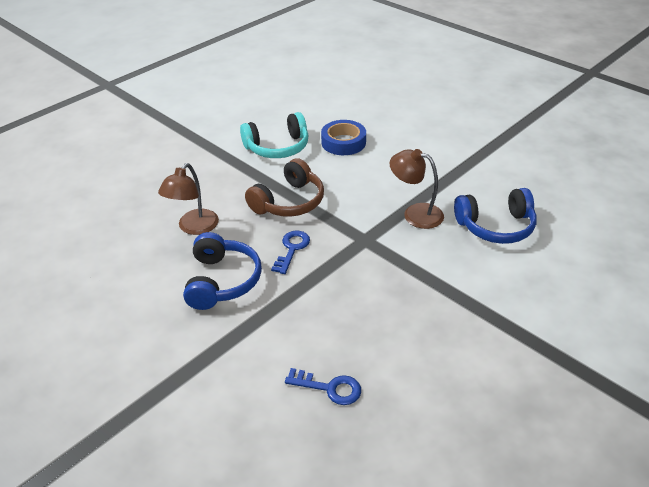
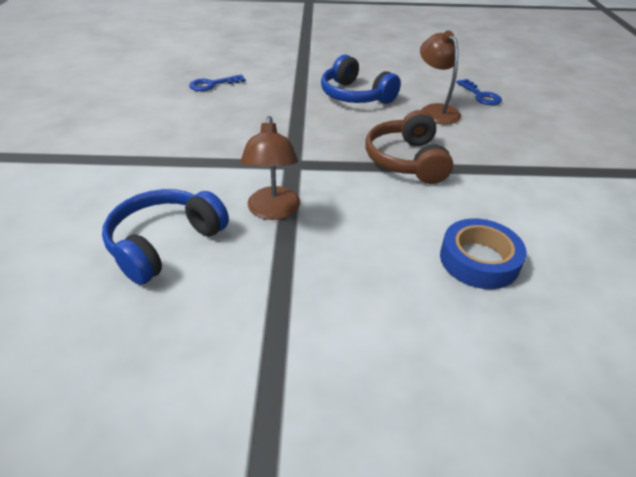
camera: 135 degrees right, 0 degrees up
turquoise headphones [240,112,309,158] -> none
blue key [271,231,310,274] -> blue key moved to [456,79,502,105]
brown lamp [389,149,444,229] -> brown lamp turned 105 degrees clockwise [241,116,301,220]

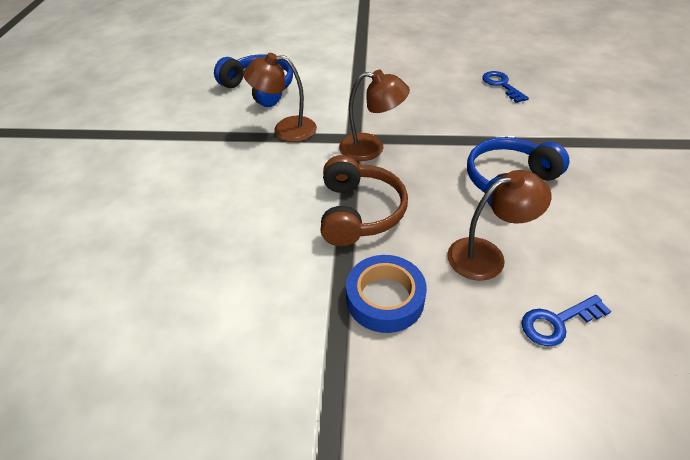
camera: 95 degrees right, 5 degrees up
brown headphones [365,110,453,184] -> brown headphones turned 90 degrees clockwise [321,155,408,246]
blue tape [440,218,527,289] -> blue tape moved to [346,255,427,333]
none -> brown lamp [339,70,410,161]

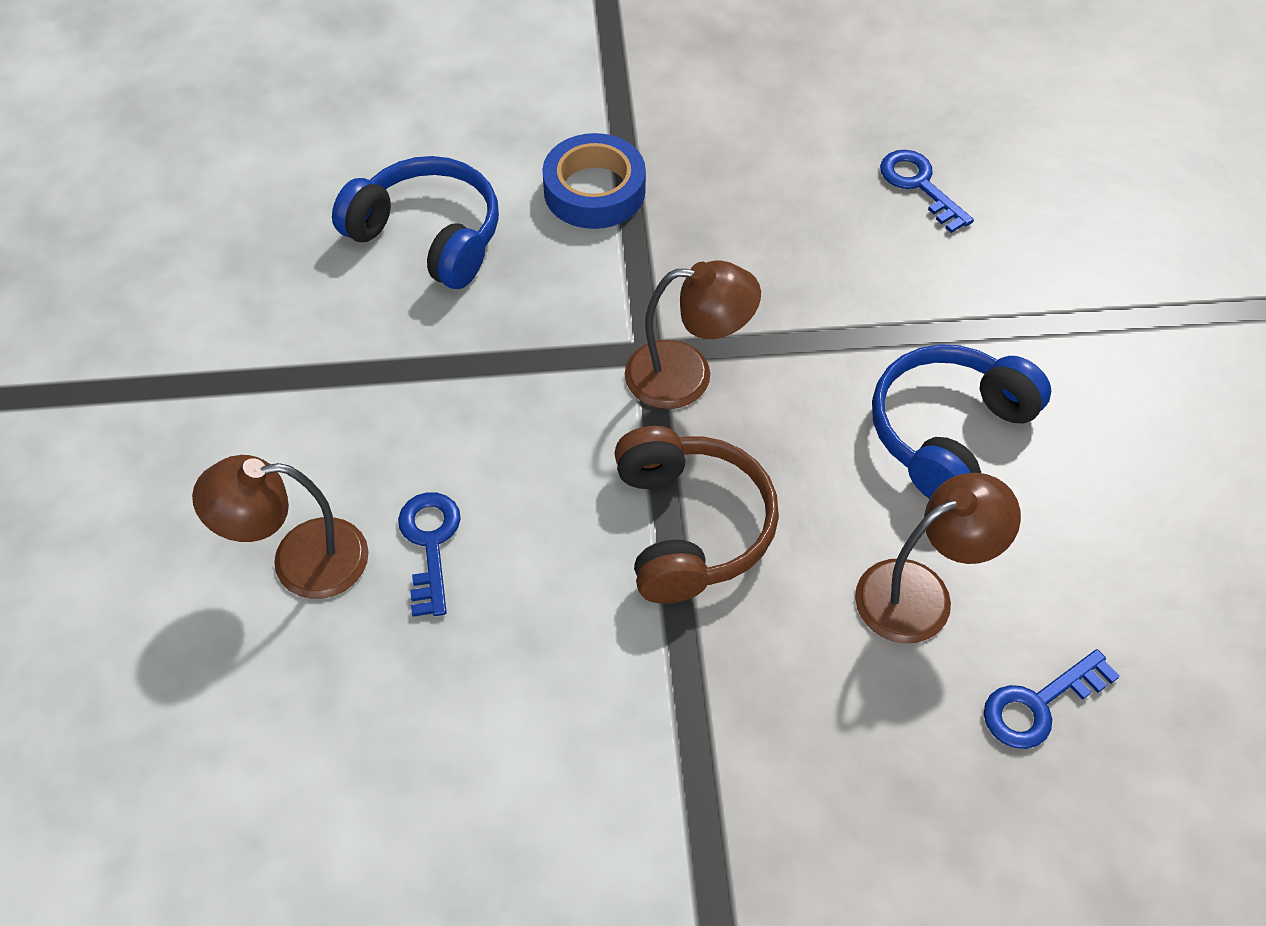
camera: 10 degrees left, 10 degrees up
brown lamp [243,53,317,142] -> brown lamp moved to [192,455,369,599]
blue tape [346,255,427,333] -> blue tape moved to [542,133,646,229]
none -> blue key [398,492,461,617]

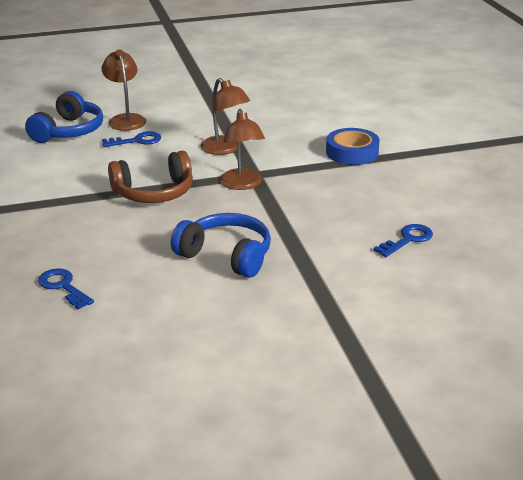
camera: 80 degrees right, 25 degrees down
blue headphones [332,156,499,289] -> blue headphones moved to [25,91,103,143]
brown lamp [855,473,1021,643] -> brown lamp moved to [201,78,250,155]

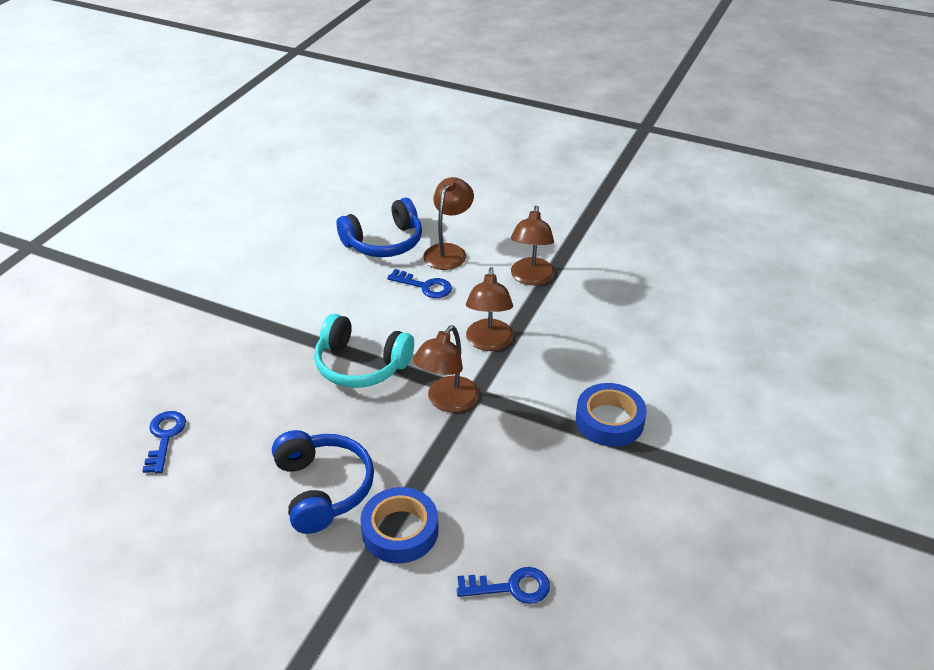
camera: 40 degrees right, 10 degrees up
brown headphones [108,151,193,203] -> turquoise headphones [314,314,414,388]
none -> blue tape [360,487,438,563]
none -> brown lamp [511,206,555,285]

